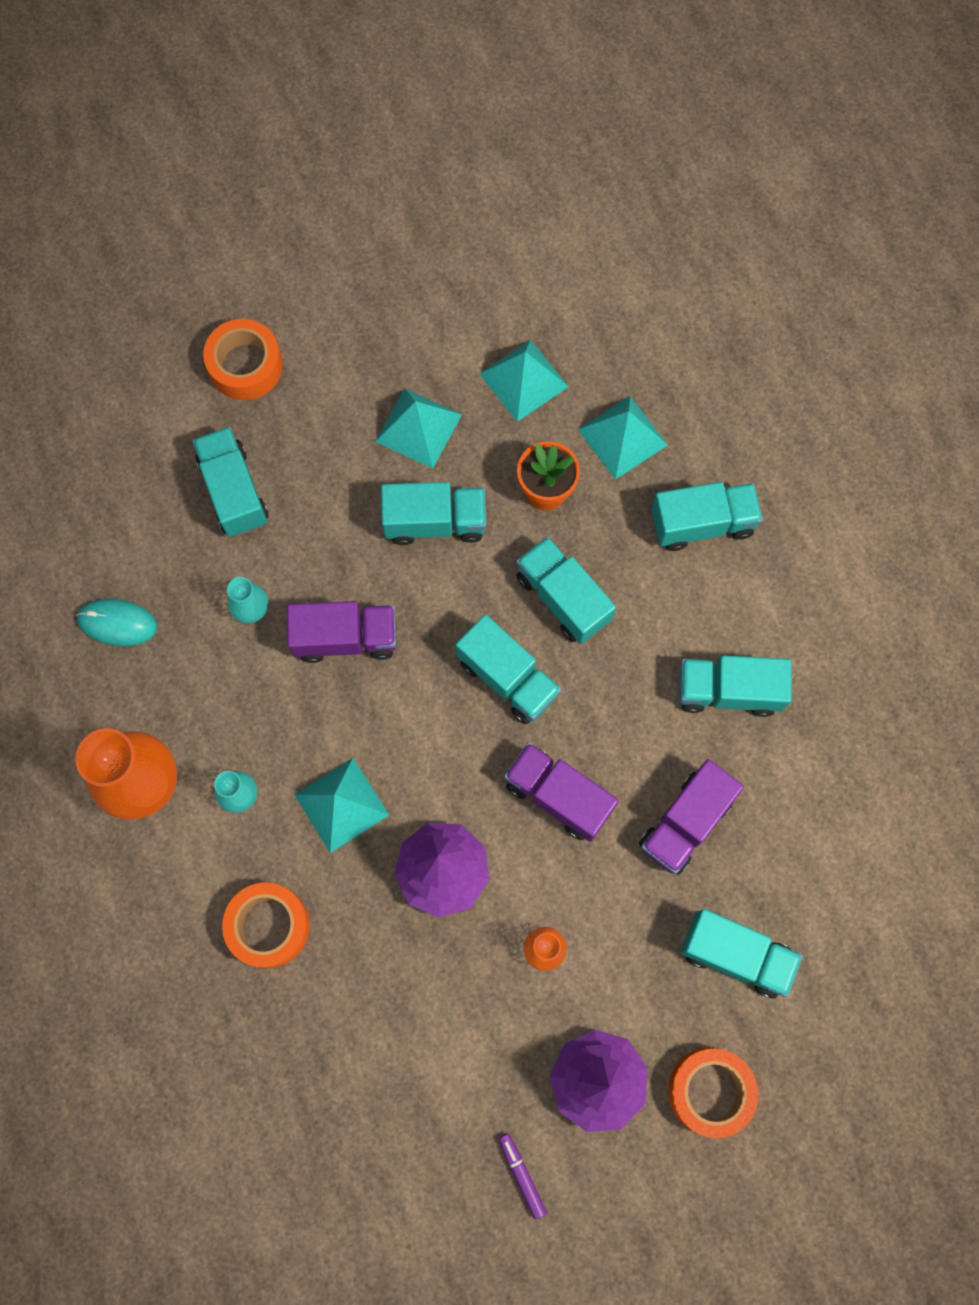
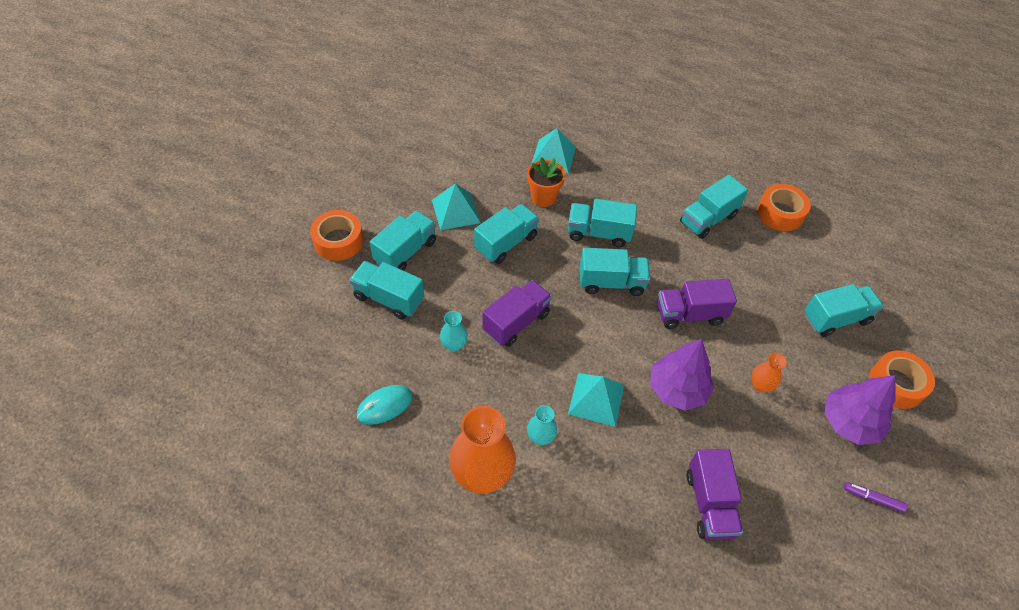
camera: 45 degrees left, 20 degrees down
orange tape [222,882,310,968] -> orange tape moved to [757,184,811,231]
turquoise pyramid [479,339,569,422] -> none
purple truck [639,759,744,875] -> purple truck moved to [687,449,743,540]
turquoise truck [651,482,763,551] -> turquoise truck moved to [370,210,436,271]

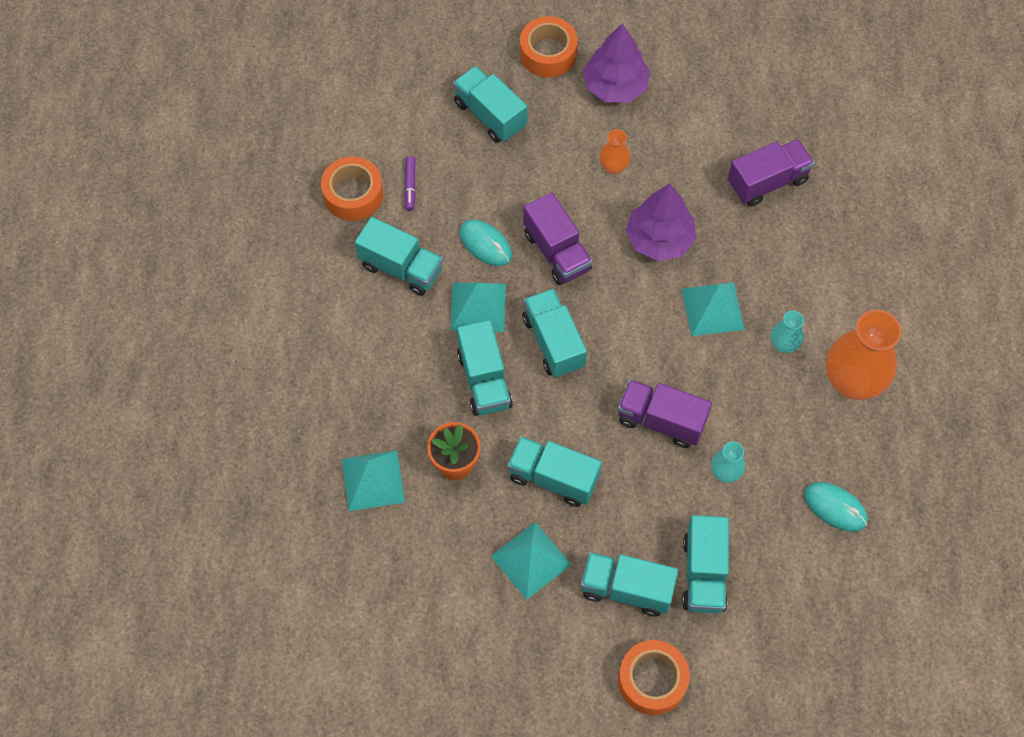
camera: 110 degrees left, 10 degrees up
purple marker [844,482,907,513] -> purple marker moved to [404,156,416,211]
none -> turquoise pyramid [450,283,506,332]
none -> turquoise mouse [459,220,512,266]

